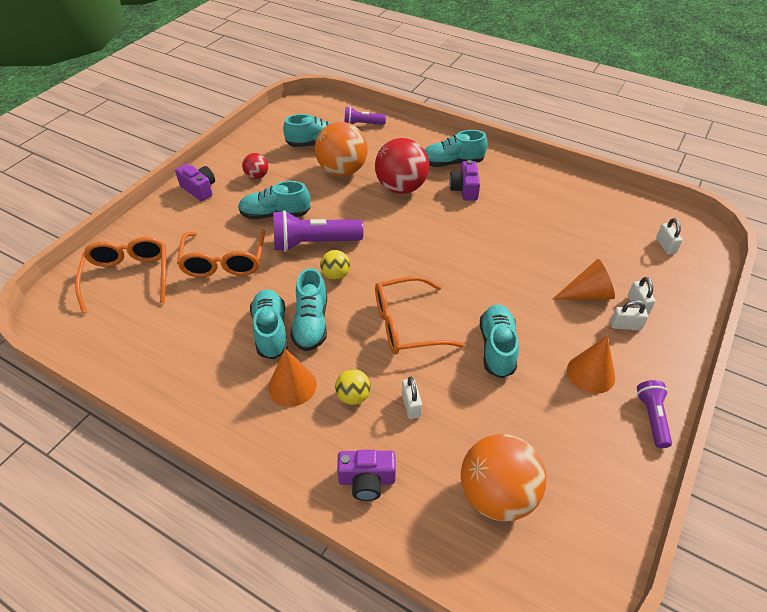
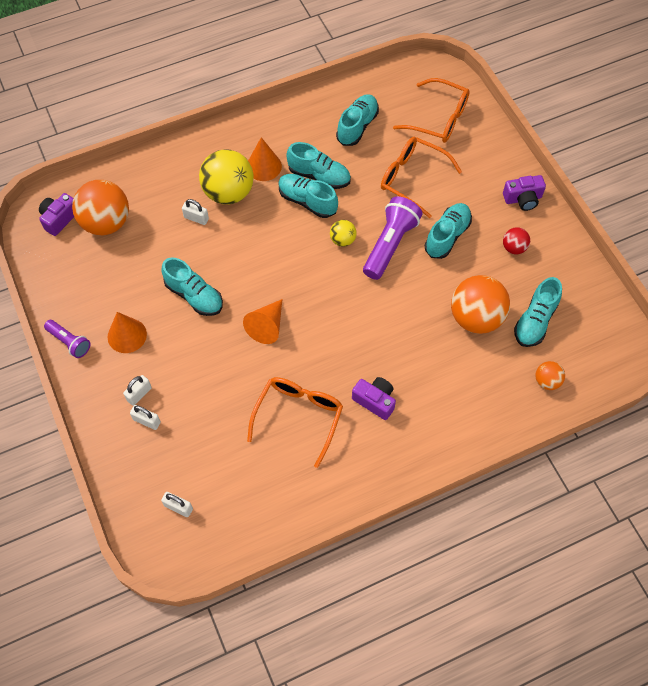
camera: 125 degrees right, 15 degrees up
yellow ball [335,369,371,405] -> yellow ball [199,149,254,204], size x2.05
purple camera [337,450,396,501] -> purple camera moved to [39,193,74,236]
purple flashlight [344,106,386,125] -> orange ball [535,361,565,390]
red ball [375,138,429,194] -> none
orange glasses [375,276,465,355] -> orange glasses moved to [247,377,343,468]
turquoise shoe [424,130,487,167] -> turquoise shoe moved to [336,94,379,146]
orange cone [553,259,615,299] -> orange cone moved to [243,299,282,344]

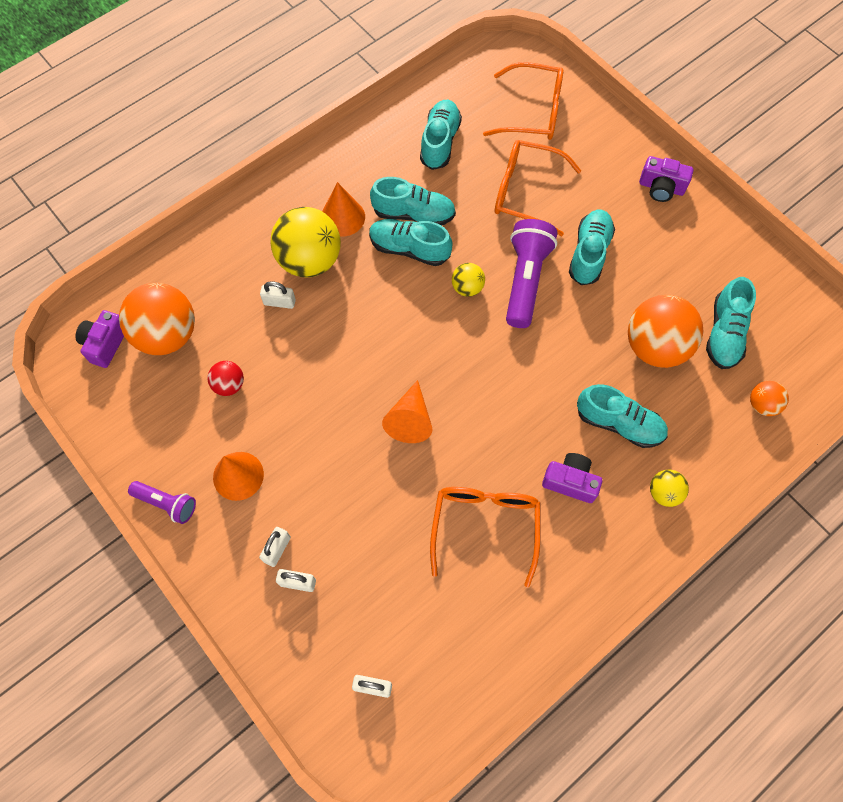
camera: 15 degrees left, 5 degrees up
turquoise shoe [161,257,223,316] -> turquoise shoe moved to [577,384,668,448]
purple camera [503,175,546,211] -> purple camera turned 45 degrees clockwise [639,156,694,202]
red ball [503,227,530,254] -> red ball moved to [207,361,244,396]
none -> yellow ball [650,469,689,507]

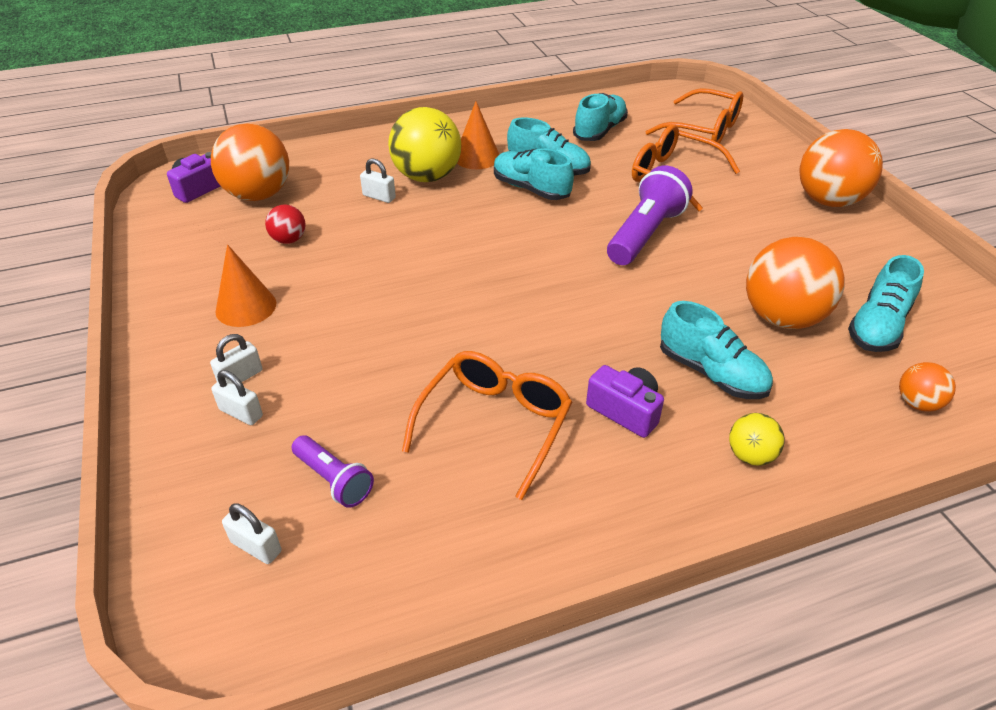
camera: 20 degrees right, 25 degrees down
purple flashlight [128,481,196,524] -> purple flashlight moved to [292,435,374,508]
orange cone [382,380,432,443] -> none
yellow ball [452,263,485,297] -> none
turquoise shoe [569,210,615,285] -> none
purple camera [639,156,694,202] -> orange ball [799,129,883,207]

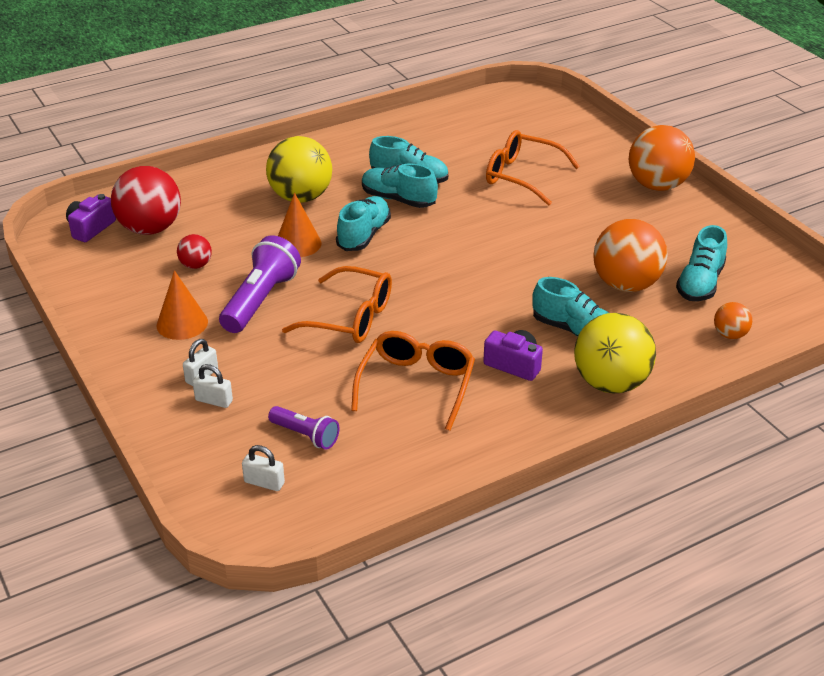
camera: 10 degrees left, 5 degrees down
orange ball [211,124,289,201] -> red ball [111,166,181,235]
white padlock [360,158,396,203] -> none
orange cone [457,101,500,169] -> orange cone moved to [278,193,321,257]
turquoise shoe [573,93,628,141] -> turquoise shoe moved to [336,196,391,251]
purple flashlight [607,166,693,265] -> purple flashlight moved to [219,235,301,333]
orange glasses [645,88,743,144] -> orange glasses moved to [282,266,392,343]
yellow ball [729,413,785,466] -> yellow ball [574,313,656,394], size x2.05

